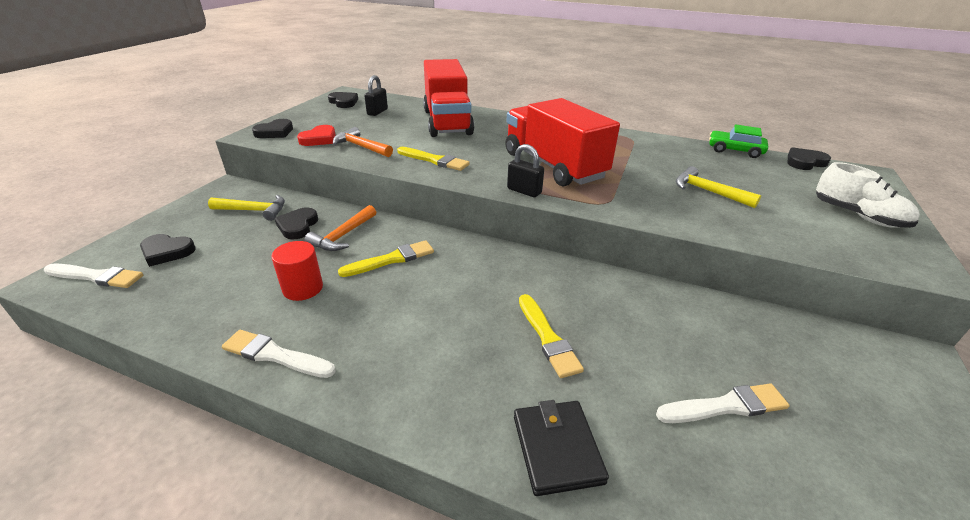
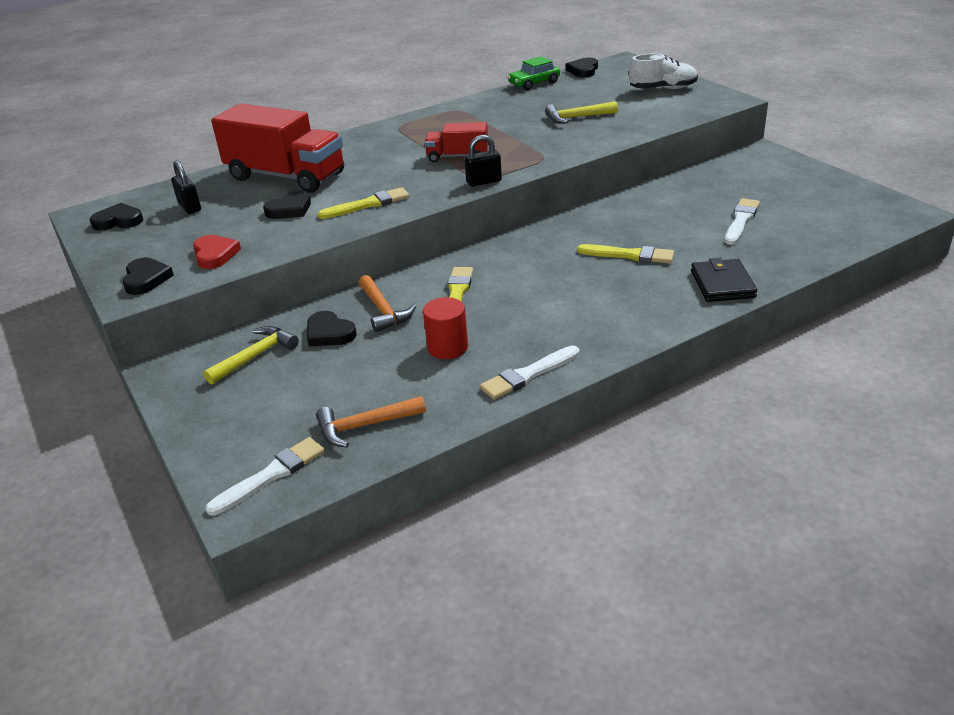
camera: 50 degrees left, 0 degrees up
black heart [140,234,196,267] -> black heart moved to [263,190,311,219]
orange hammer [333,127,393,157] -> orange hammer moved to [316,396,426,447]
red truck [505,98,620,187] -> red truck [424,122,488,162], size x0.51
black wallet [514,400,609,496] -> black wallet turned 60 degrees clockwise [691,258,757,302]

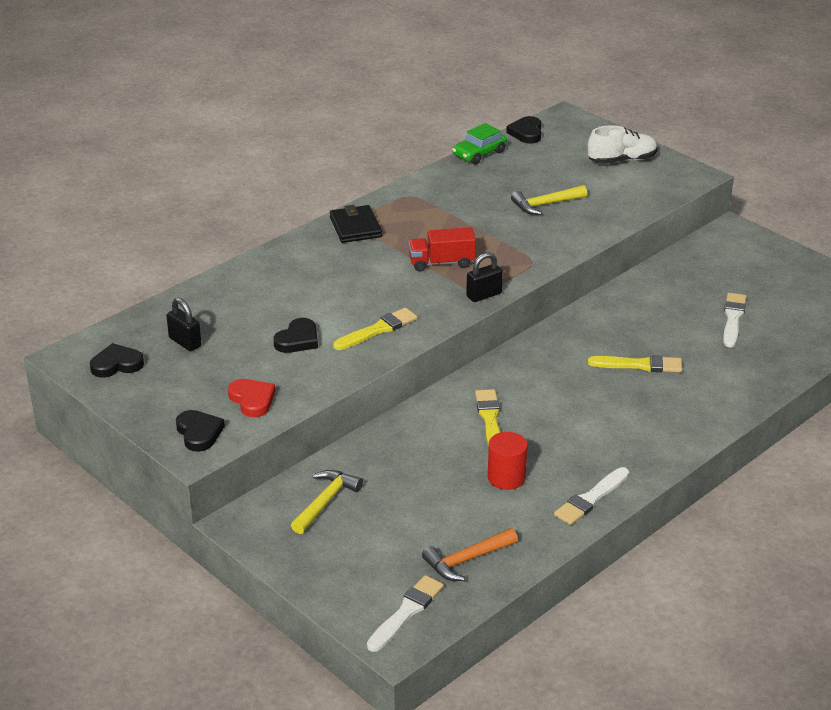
camera: 15 degrees left, 0 degrees up
red truck [211,103,344,193] -> none
black heart [307,311,357,347] -> none
orange hammer [359,275,416,332] -> none
black wallet [691,258,757,302] -> black wallet moved to [330,205,382,243]

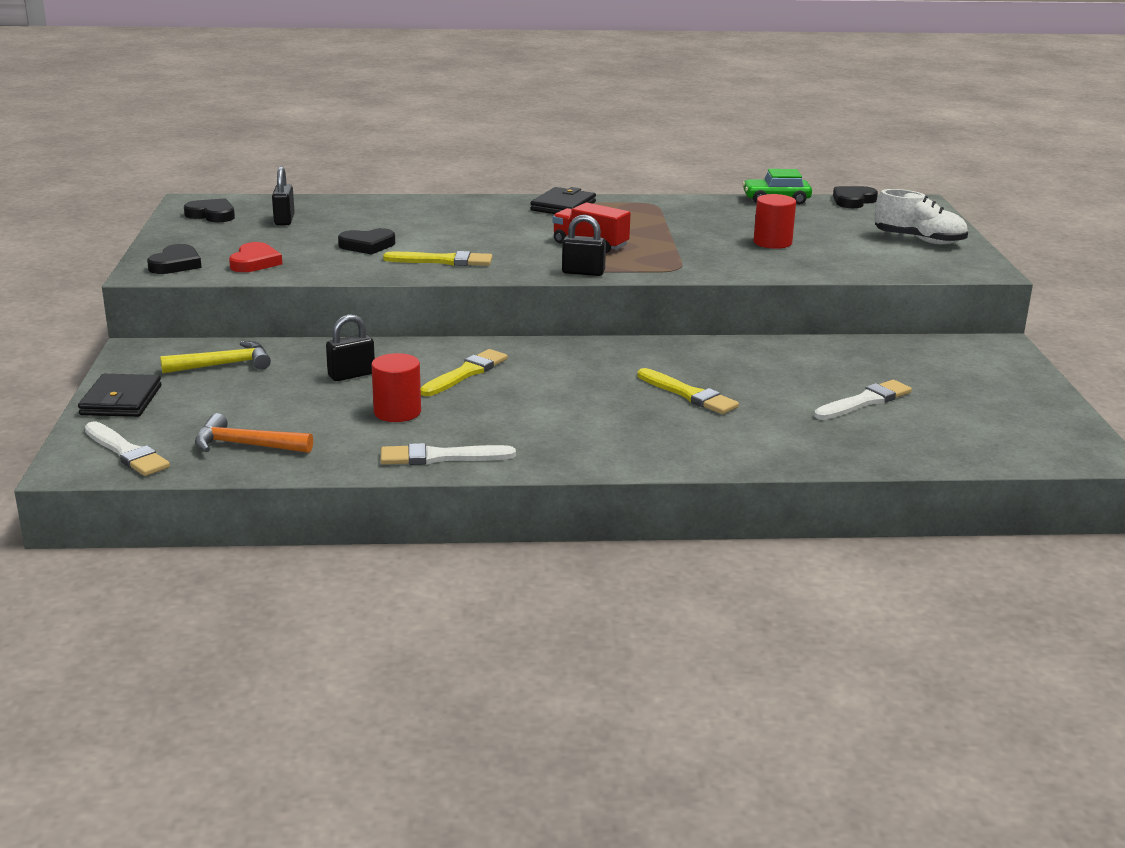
camera: 40 degrees right, 10 degrees down
white brush [367,575,444,652] -> white brush turned 60 degrees clockwise [85,422,170,476]
yellow hammer [511,185,587,215] -> red cylinder [753,194,796,249]
none -> black wallet [78,374,162,417]
none -> black padlock [326,314,375,381]

